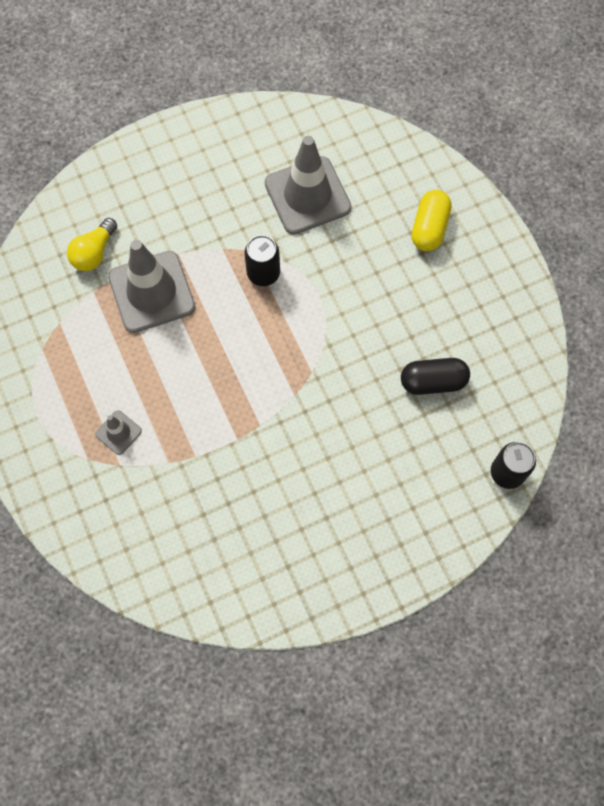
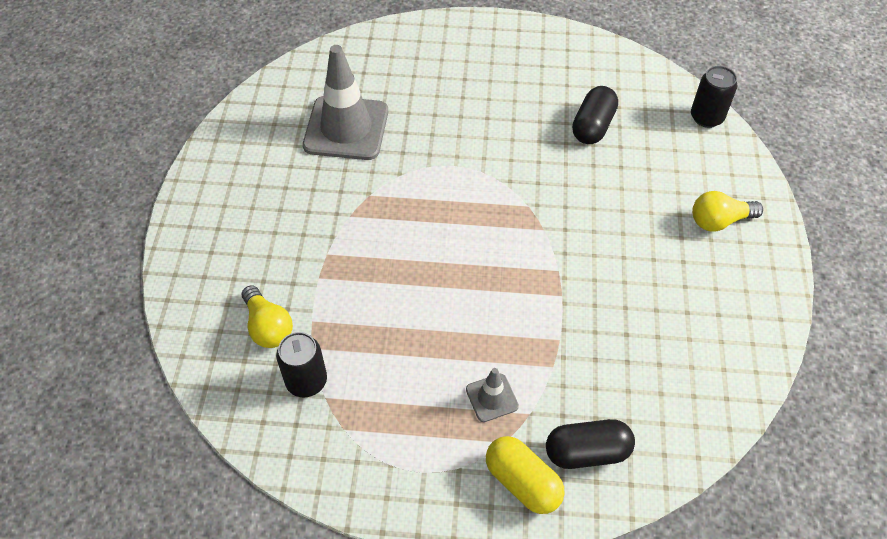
camera: 60 degrees left, 15 degrees down
grey traffic cone [108,240,195,333] -> none
black can [245,235,280,286] -> black can moved to [276,332,327,397]
yellow capsule [411,190,452,251] -> yellow capsule moved to [486,436,565,514]
none -> black capsule [546,419,635,469]
none -> yellow light bulb [692,191,763,231]

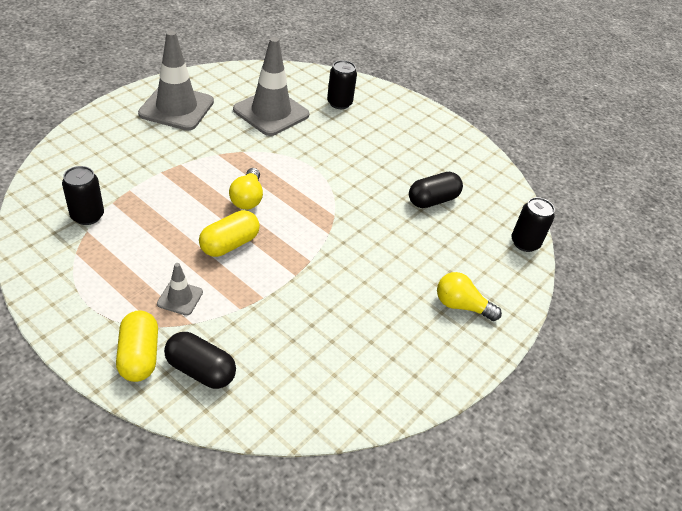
camera: 30 degrees right, 10 degrees down
yellow light bulb [242,285,293,348] -> yellow light bulb moved to [229,168,263,210]
none -> grey traffic cone [138,31,214,130]
none -> yellow capsule [199,210,260,257]
none -> black can [327,60,357,109]

